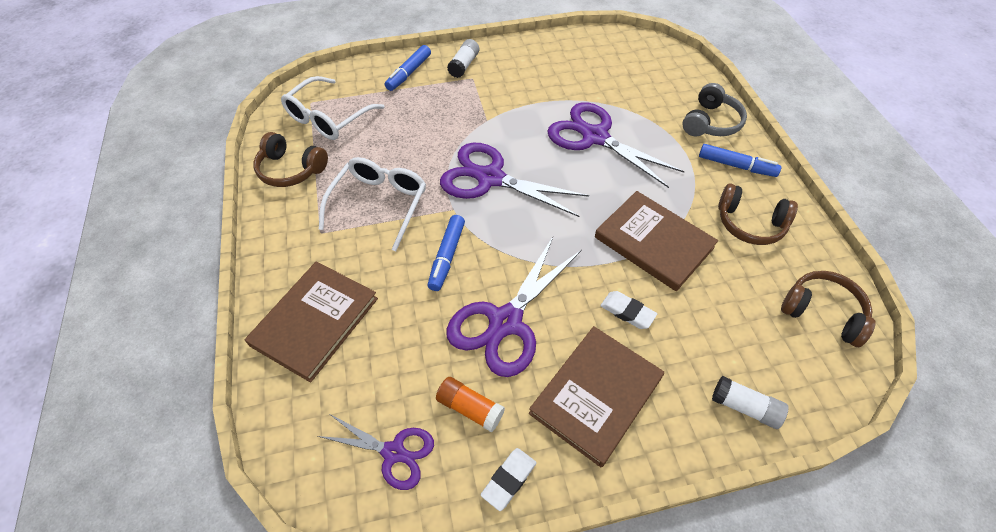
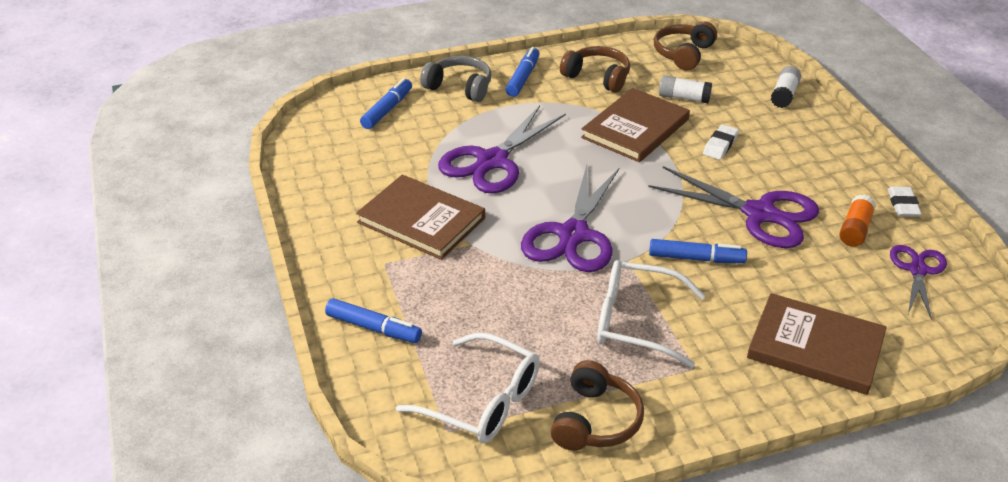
camera: 95 degrees left, 15 degrees down
white glue stick [447,39,479,78] -> white glue stick moved to [659,75,712,103]
white eraser [481,448,537,511] -> white eraser turned 60 degrees clockwise [888,186,922,217]
brown book [529,326,664,467] -> brown book moved to [356,175,485,260]
brown headphones [718,183,798,245] -> brown headphones turned 75 degrees counterclockwise [560,46,630,93]
none -> blue marker [360,78,412,129]

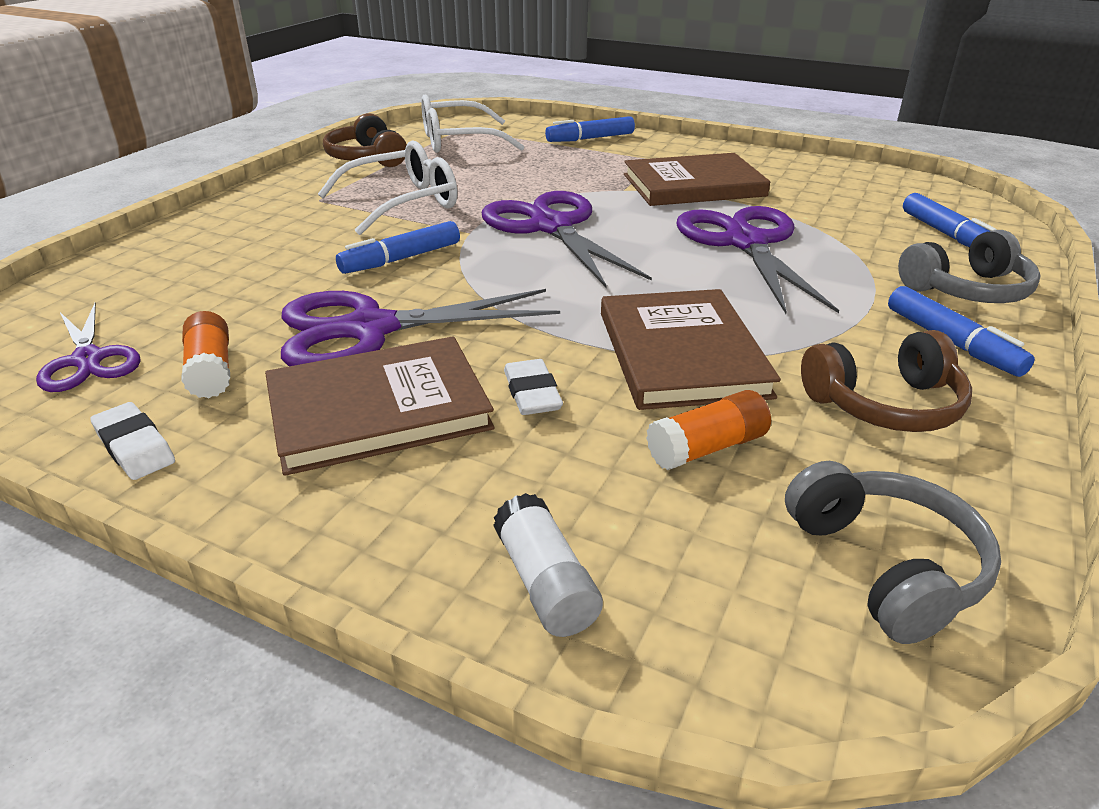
camera: 135 degrees right, 5 degrees down
brown headphones [654,21,717,71] -> grey headphones [785,461,1001,644]
white glue stick [659,75,712,103] -> orange glue stick [646,390,771,470]
brown book [747,293,887,395] -> brown book moved to [265,336,495,476]

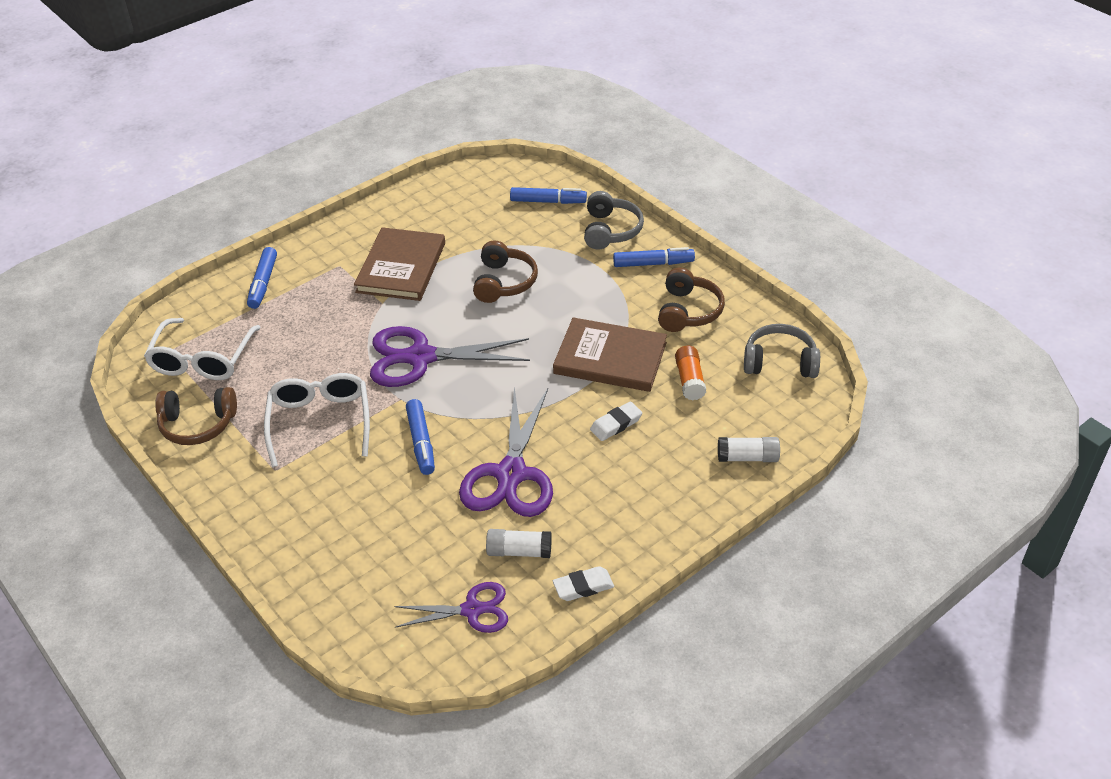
camera: 65 degrees left, 10 degrees up
orange glue stick [181,311,230,399] -> white glue stick [486,529,552,558]
brown book [265,336,495,476] -> none
white eraser [504,359,563,415] -> white eraser turned 45 degrees counterclockwise [590,401,643,441]
purple scissors [677,206,839,314] -> brown headphones [473,241,538,303]

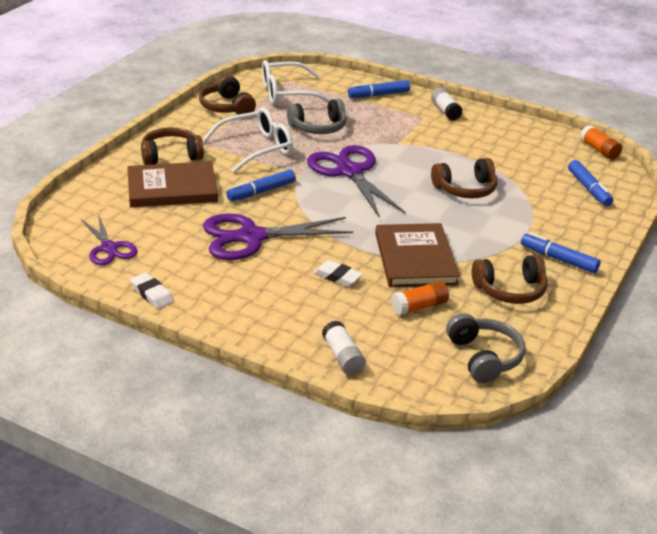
camera: 65 degrees right, 10 degrees down
brown book [354,227,445,301] -> brown book moved to [127,161,218,207]
white glue stick [486,529,552,558] -> white glue stick moved to [431,87,462,120]
grey headphones [584,191,644,250] -> grey headphones moved to [287,99,347,134]
blue marker [613,247,695,267] -> blue marker turned 150 degrees clockwise [521,232,601,273]
none -> brown headphones [141,127,204,165]
none -> orange glue stick [580,125,622,160]

